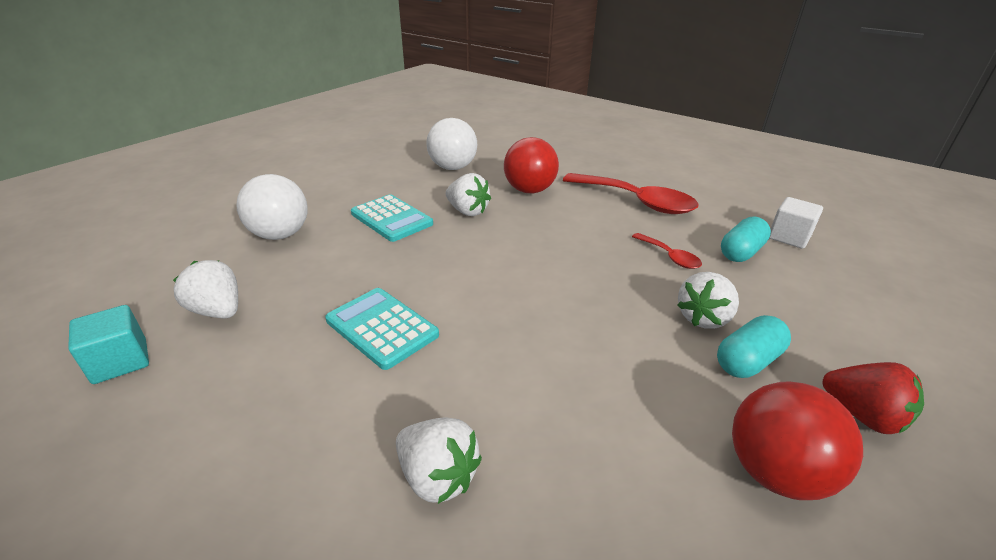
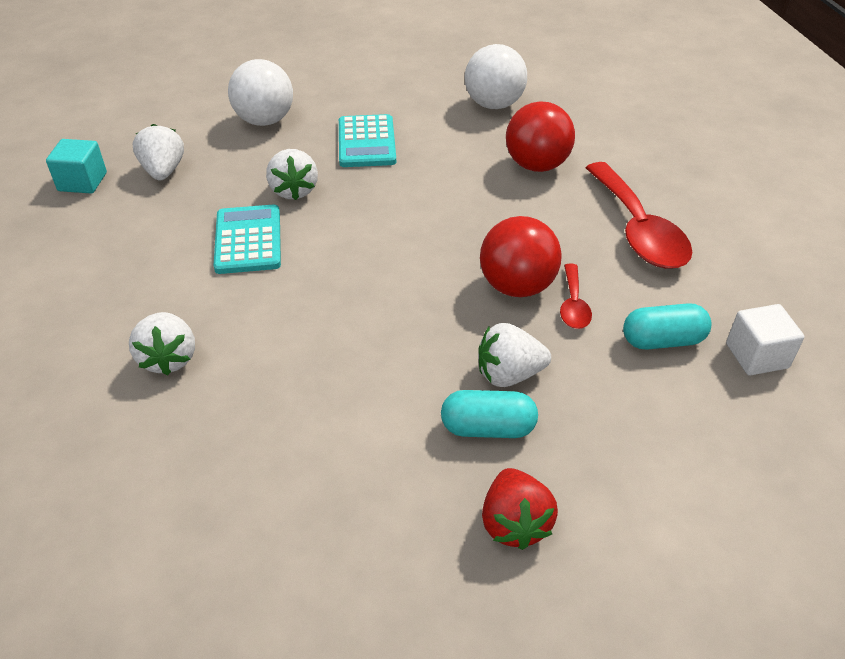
camera: 40 degrees right, 10 degrees up
white strawberry [446,173,491,216] -> white strawberry moved to [266,149,318,200]
red ball [732,382,863,500] -> red ball moved to [480,216,562,297]

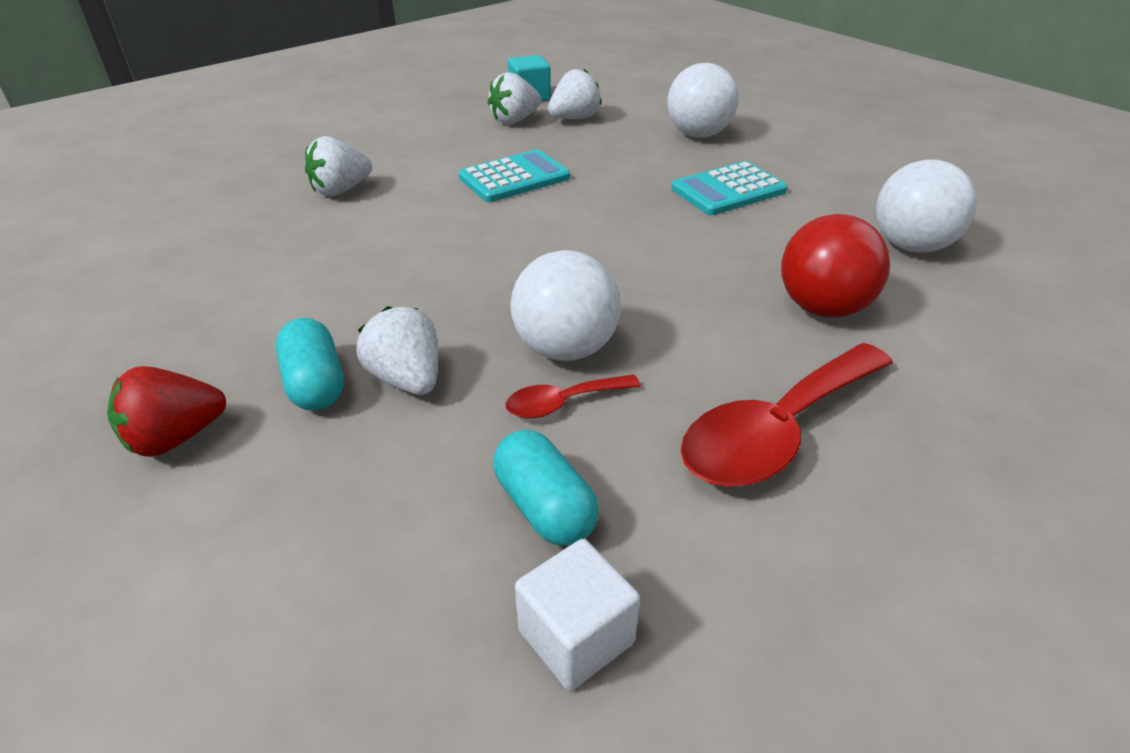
camera: 65 degrees right, 5 degrees down
white strawberry [266,149,318,200] -> white strawberry moved to [488,72,541,124]
red ball [480,216,562,297] -> white ball [511,250,621,361]

